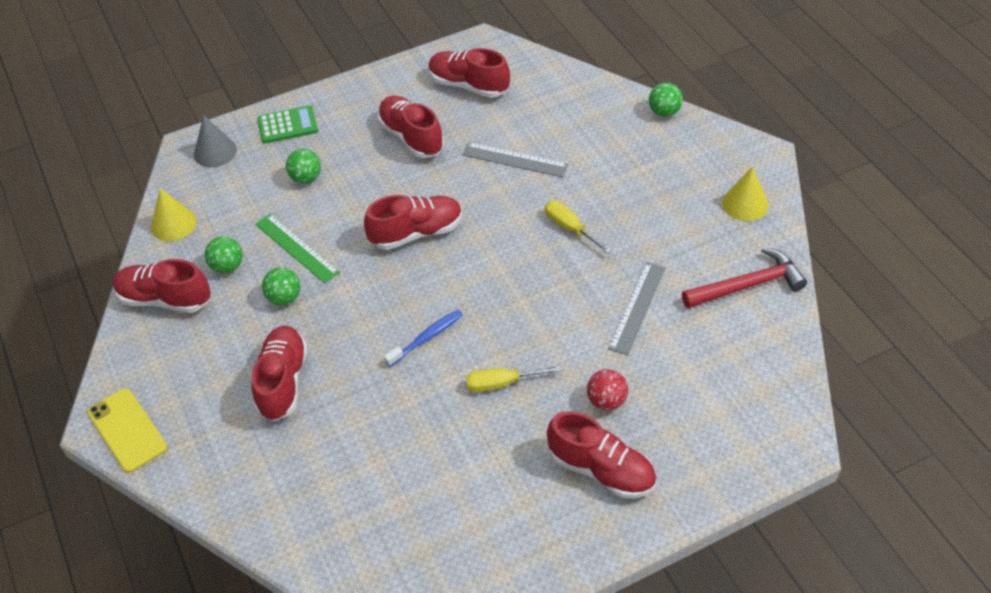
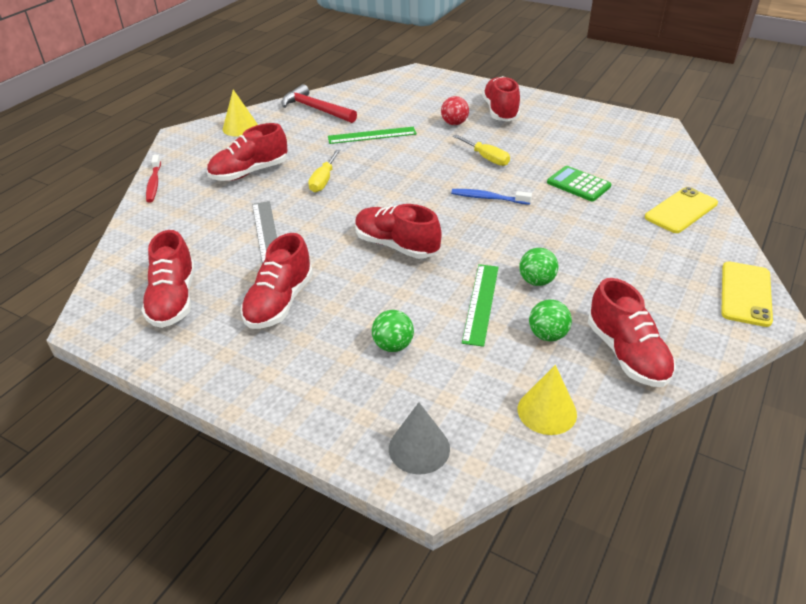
camera: 125 degrees left, 10 degrees down
red shoe [252,326,308,421] -> red shoe moved to [207,123,287,181]
green calculator [257,105,318,143] -> green calculator moved to [547,166,611,201]
grey ruler [608,262,665,355] -> green ruler [328,127,417,144]
green ball [649,83,683,117] -> red toothbrush [146,155,161,203]
none -> yellow phone [645,187,718,233]

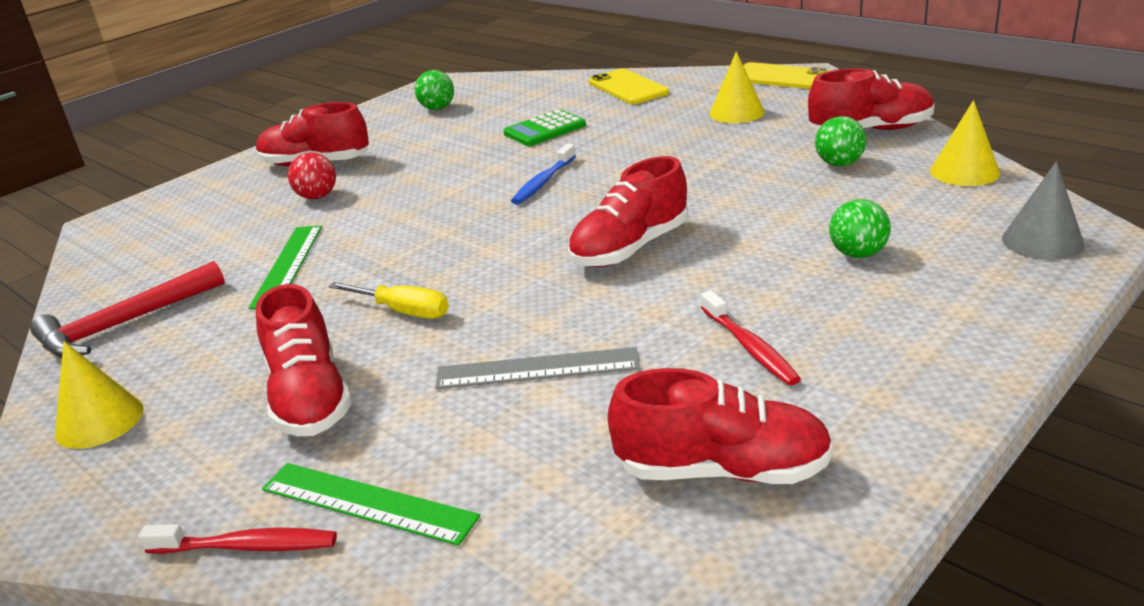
camera: 75 degrees left, 10 degrees down
red shoe [241,233,313,329] -> red toothbrush [701,290,801,386]
yellow screwdriver [453,135,510,166] -> none
green ruler [462,264,499,347] -> green ruler moved to [262,463,480,546]
green ball [519,248,558,286] -> green ball moved to [415,70,454,110]
none -> yellow cone [709,51,765,123]

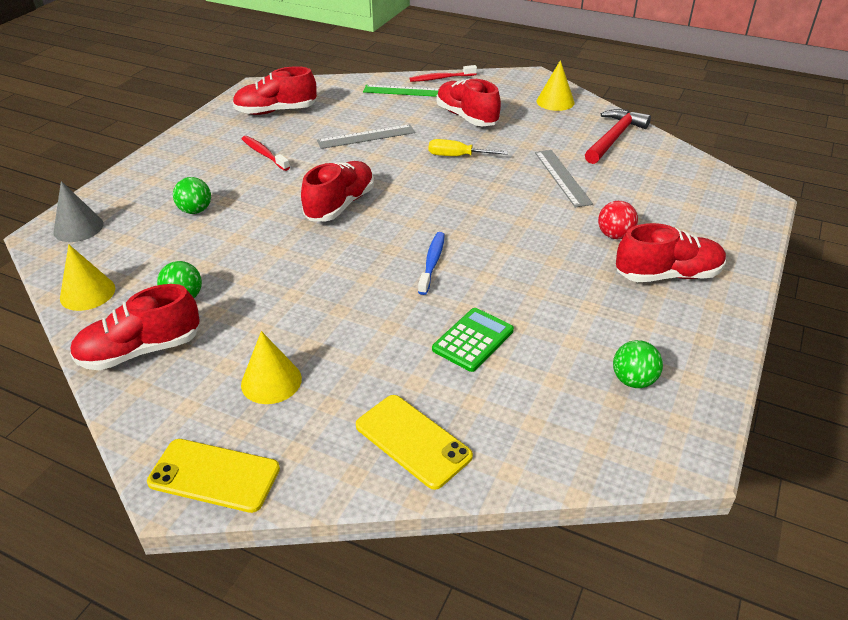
camera: 160 degrees right, 10 degrees up
green ruler [249,225,322,309] -> grey ruler [535,150,593,208]

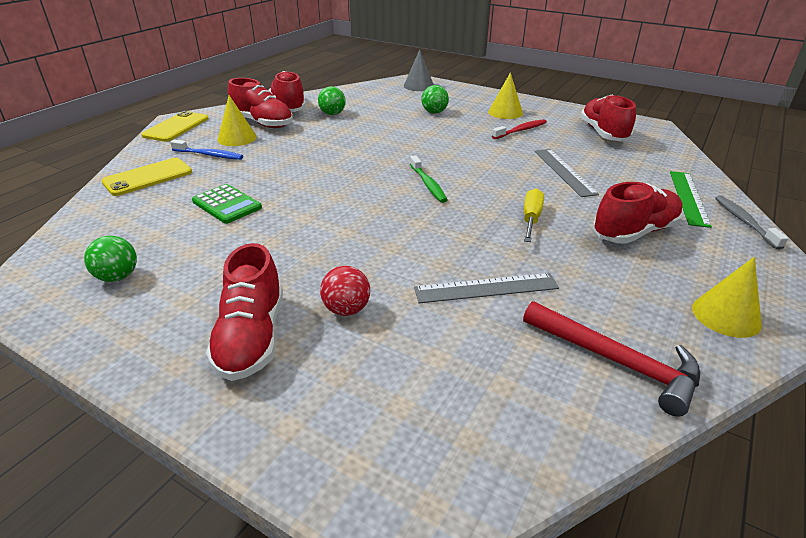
camera: 95 degrees right, 5 degrees down
yellow cone [60,244,115,311] -> yellow cone moved to [488,72,523,119]
red shoe [301,161,374,221] -> red shoe moved to [228,78,293,128]
red toothbrush [410,65,477,82] -> grey toothbrush [715,195,788,250]
blue toothbrush [418,232,445,295] -> blue toothbrush moved to [170,139,243,160]
none -> green toothbrush [410,155,447,203]

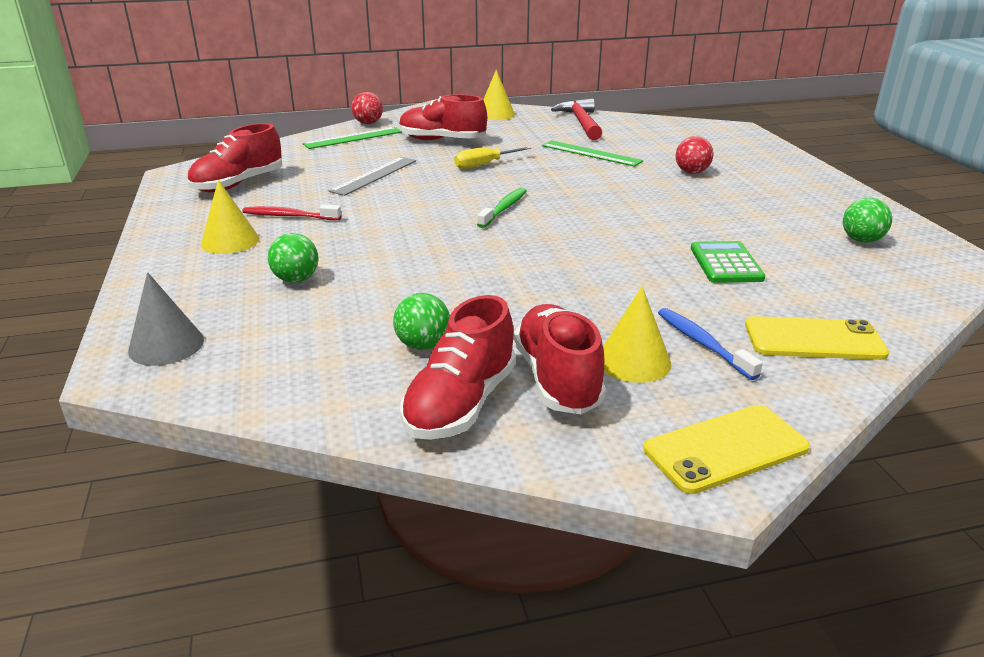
camera: 135 degrees left, 5 degrees down
red shoe [206,243,283,381] -> none
grey ruler [414,273,559,303] -> green ruler [542,140,643,167]
grey toothbrush [715,195,788,250] -> red ball [351,92,383,124]

